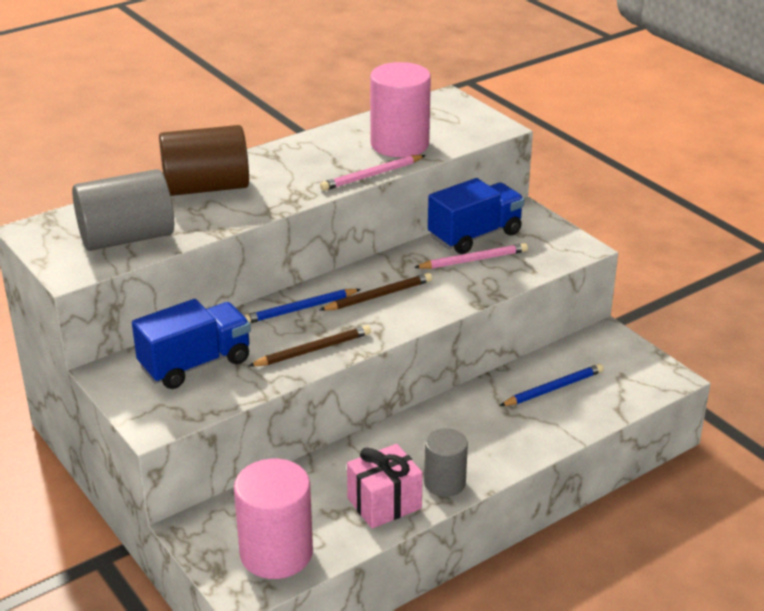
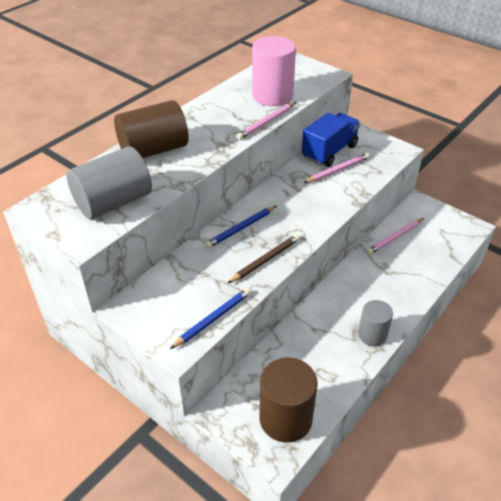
camera: 15 degrees left, 10 degrees up
blue truck [132,299,251,389] -> none
pink cylinder [234,459,313,579] -> brown cylinder [259,357,318,443]
brown pencil [320,273,432,311] -> none
pink gift [347,444,423,528] -> none
blue pencil [500,364,604,406] -> blue pencil moved to [170,288,251,349]
none -> pink pencil [367,218,424,255]

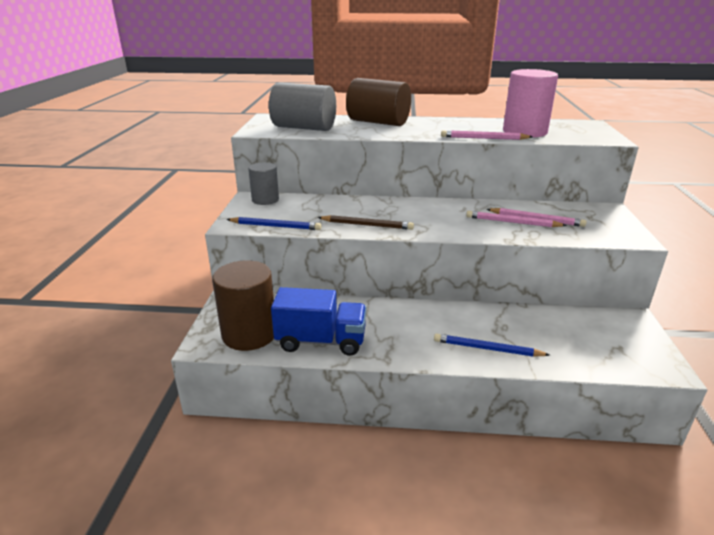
camera: 55 degrees right, 15 degrees down
blue pencil [205,206,276,248] -> blue pencil moved to [434,333,550,357]
blue truck [302,113,360,167] -> blue truck moved to [271,287,366,356]
grey cylinder [358,300,393,346] -> grey cylinder moved to [248,162,279,205]
pink pencil [367,218,424,255] -> pink pencil moved to [466,211,567,227]

